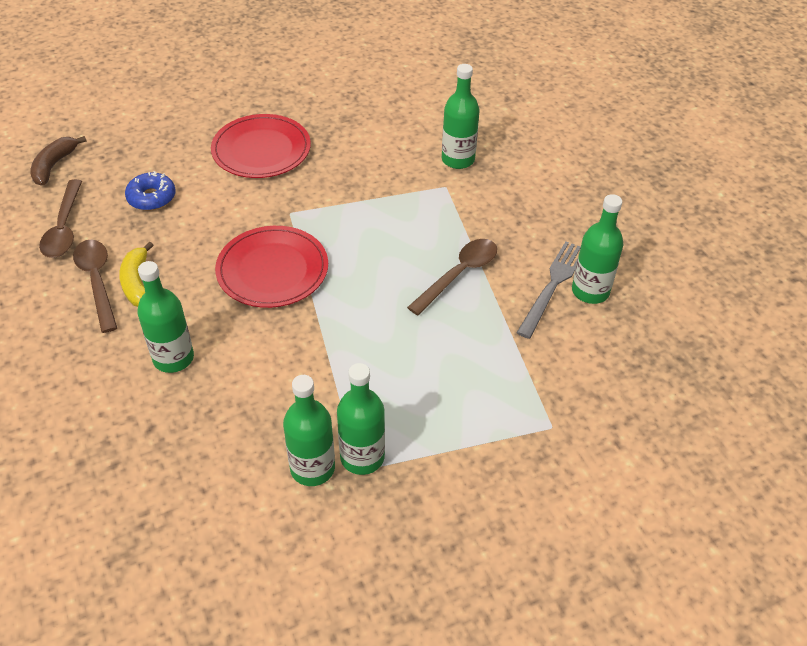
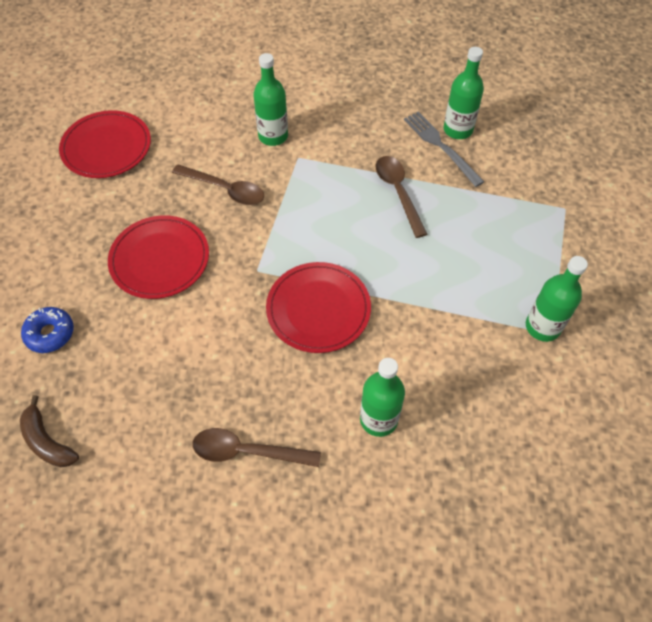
camera: 60 degrees left, 10 degrees up
brown spoon [39,179,82,258] -> brown spoon moved to [172,164,264,205]
yellow banana [119,241,153,307] -> none
blue donut [125,171,175,211] -> blue donut moved to [21,307,74,353]
green bottle [283,375,335,486] -> none
none -> red plate [59,110,151,178]

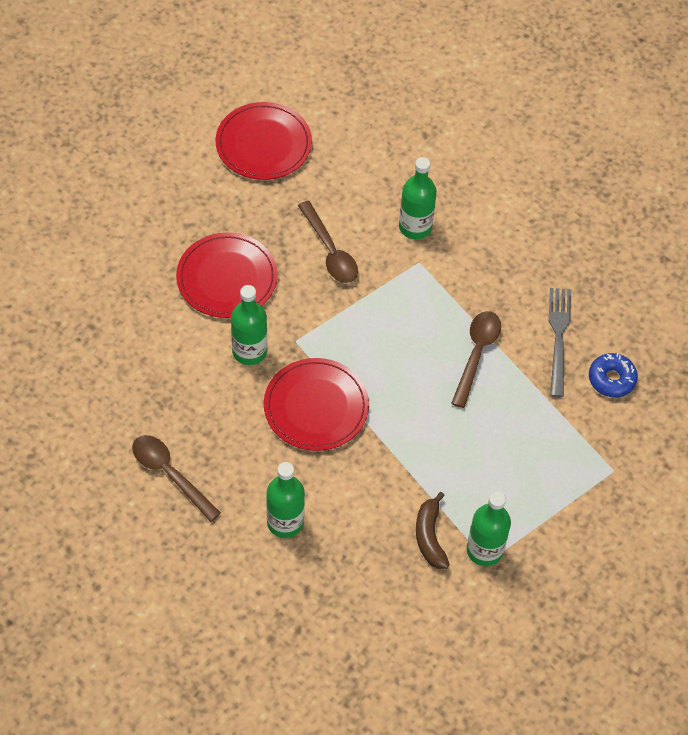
camera: 35 degrees right, 0 degrees up
brown banana [20,395,79,467] -> brown banana moved to [416,492,450,569]
blue donut [21,307,74,353] -> blue donut moved to [589,353,638,398]
green bottle [444,47,484,139] -> green bottle moved to [231,285,267,365]

